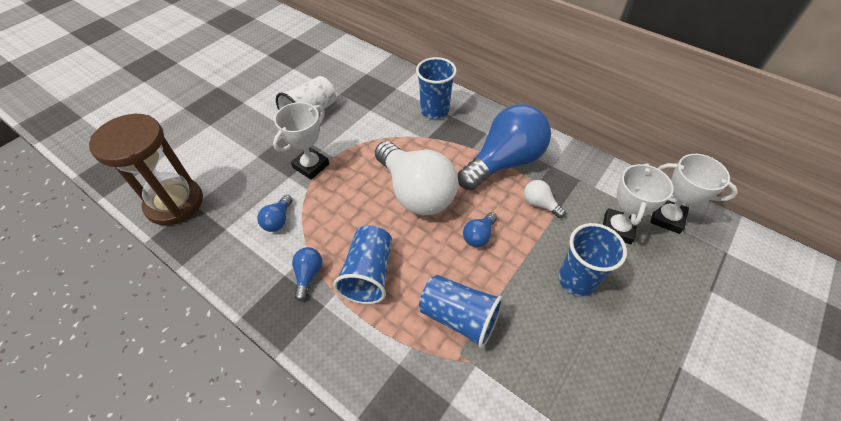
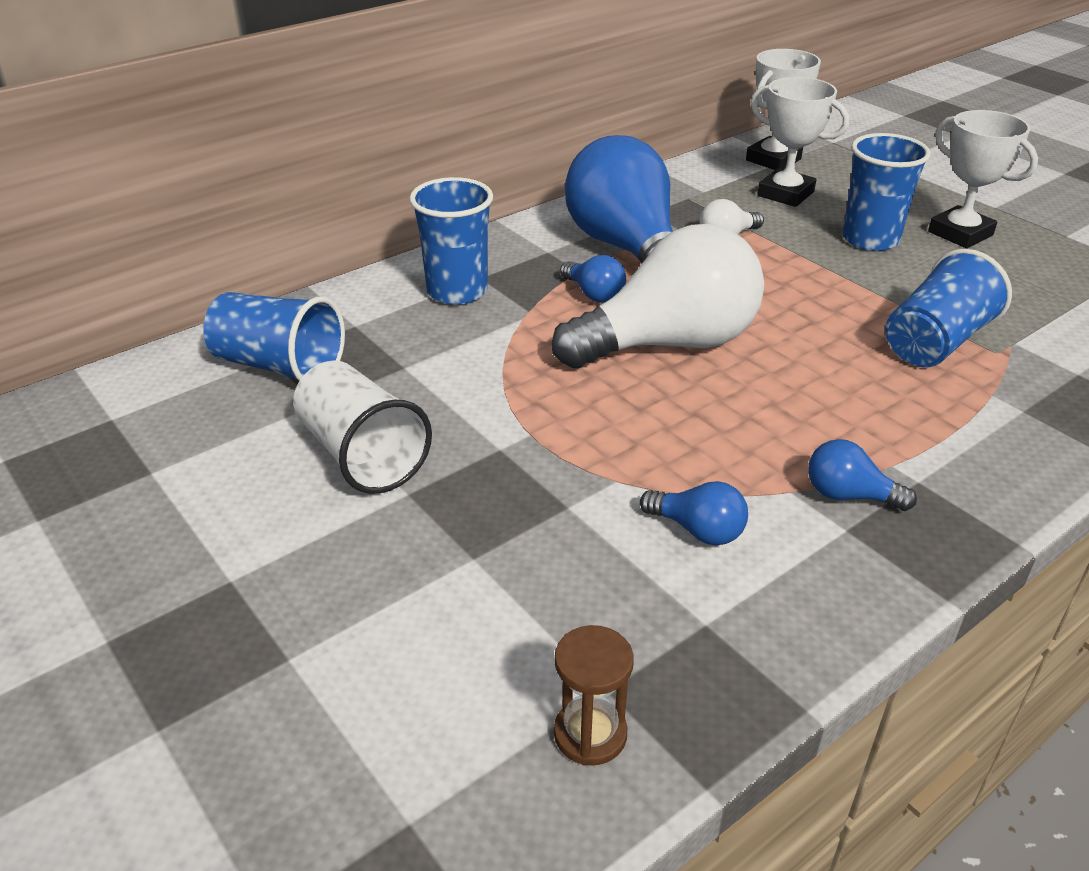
camera: 75 degrees left, 15 degrees down
brown hourglass [89,114,203,225] -> brown hourglass [554,625,634,766], size x0.45
white trophy [273,102,329,180] -> white trophy moved to [928,110,1038,248]
blue cup [333,225,392,304] -> blue cup moved to [203,292,345,381]
blue light bulb [463,212,497,247] -> blue light bulb moved to [560,255,626,303]

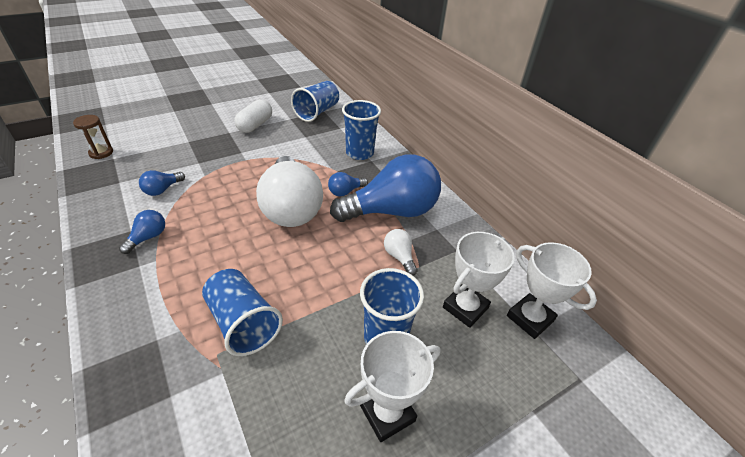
camera: 95 degrees right, 5 degrees up
white cup [293,361,432,494] -> white capsule [234,99,272,133]

